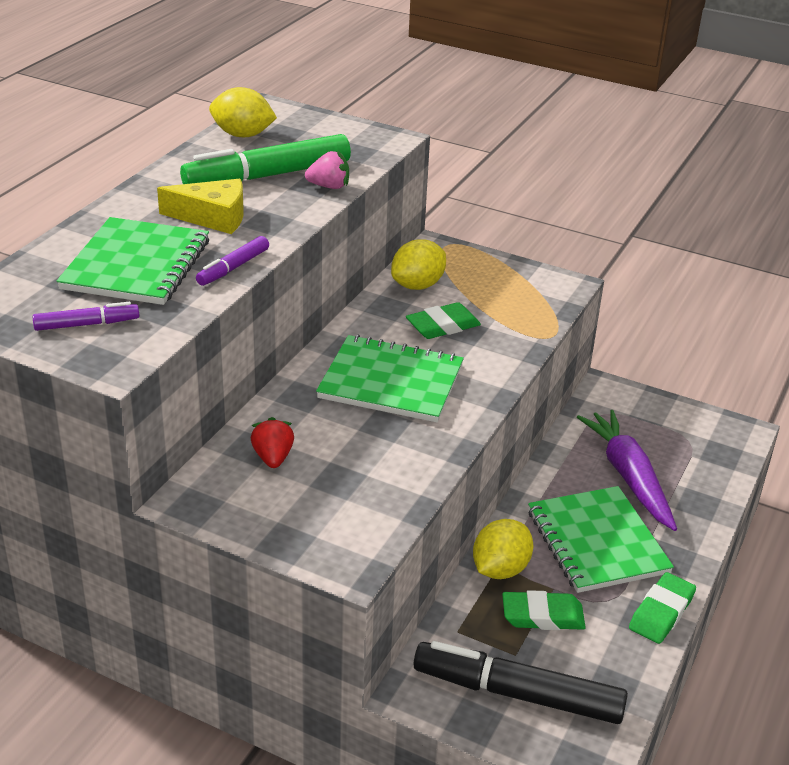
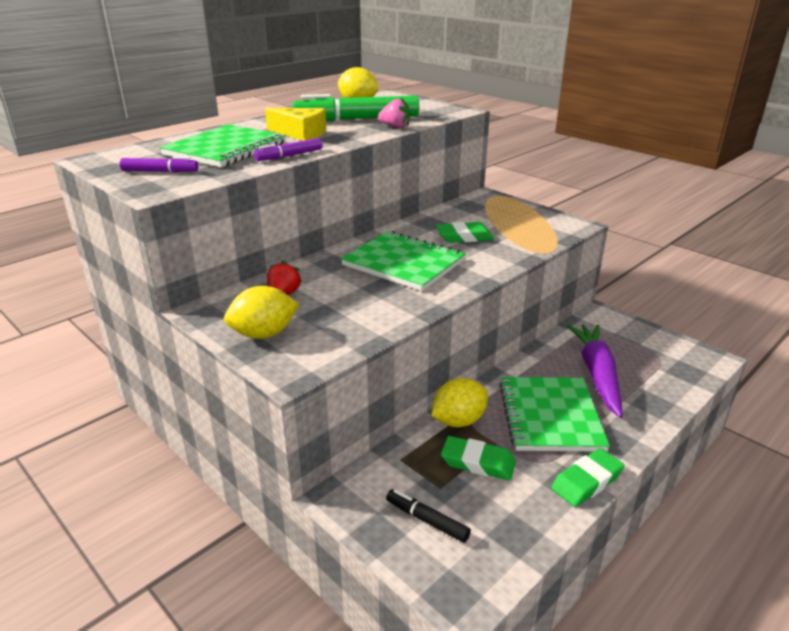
camera: 20 degrees right, 5 degrees down
yellow lemon [391,239,446,290] -> yellow lemon moved to [224,286,299,339]
black marker [414,641,628,724] -> black marker [386,489,471,543], size x0.49

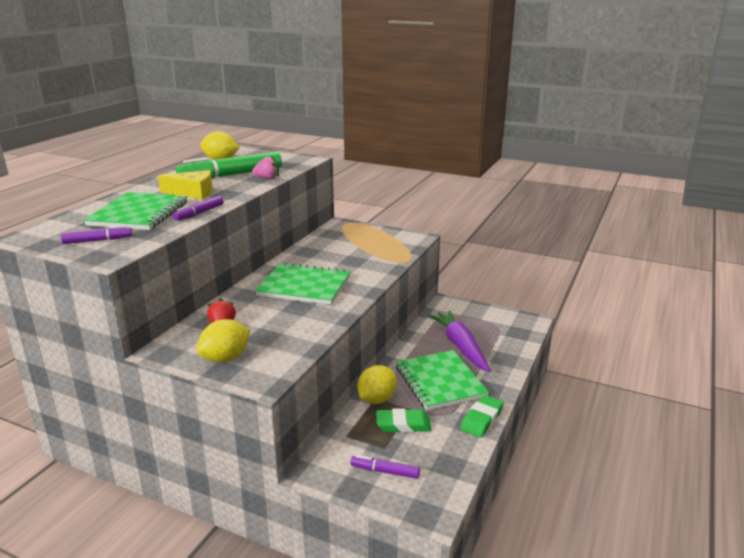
camera: 20 degrees left, 5 degrees down
black marker [386,489,471,543] -> purple marker [350,455,420,479]
green eraser [436,222,494,243] -> none

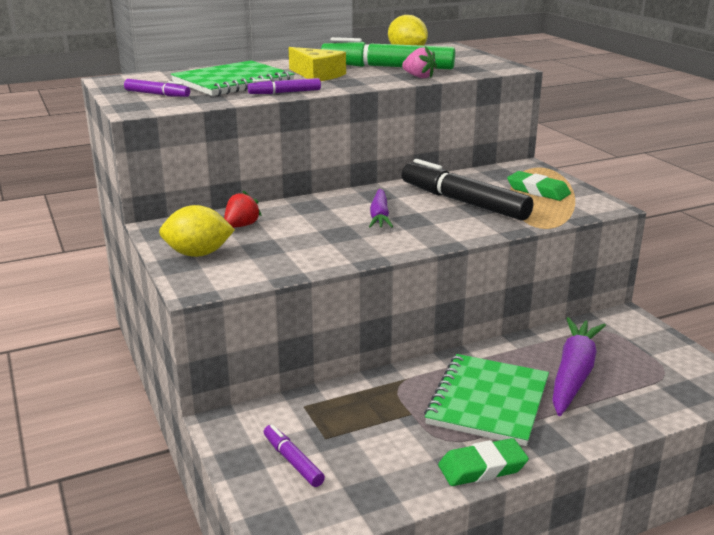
camera: 40 degrees right, 0 degrees up
green notebook [255,262,350,305] -> purple carrot [369,189,393,228]
yellow lemon [357,365,397,404] -> none
green eraser [376,408,431,433] -> green eraser moved to [507,171,571,201]
none -> black marker [401,159,533,221]

